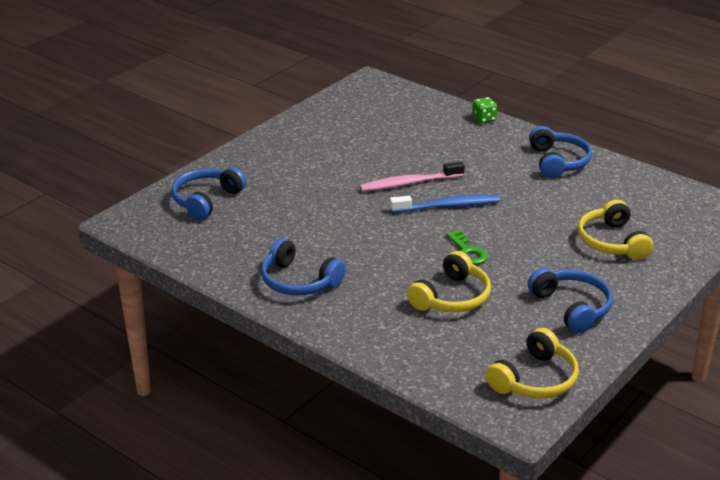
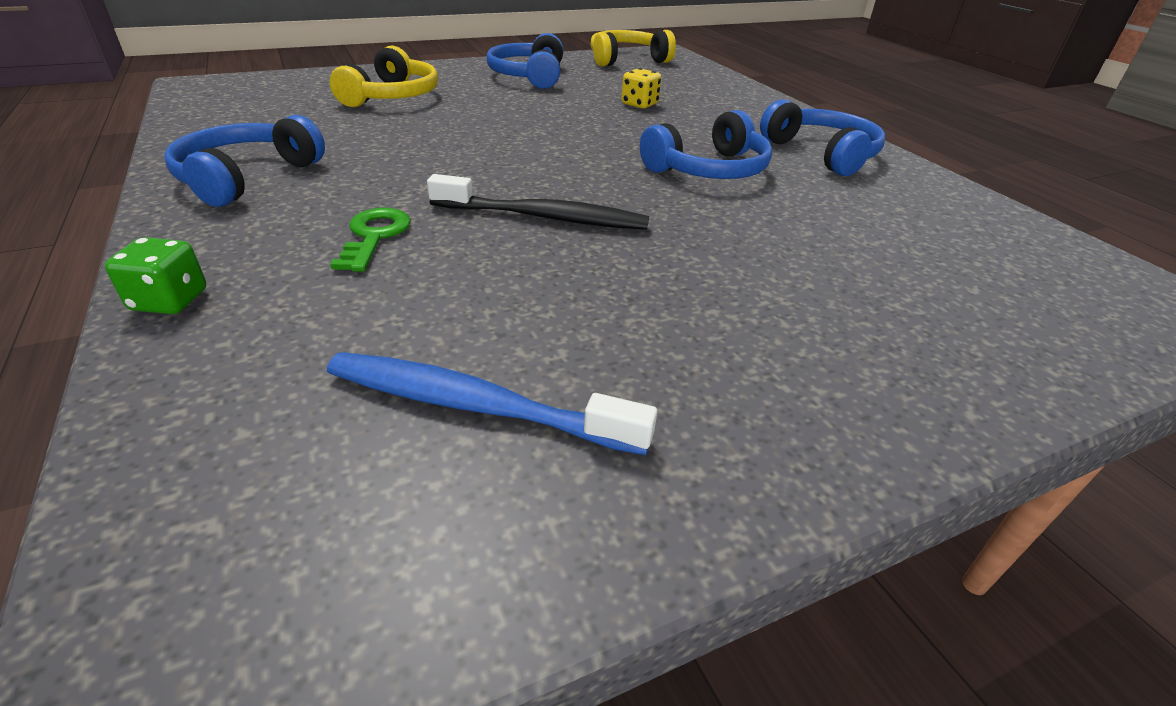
camera: 155 degrees left, 5 degrees up
blue headphones [172,167,246,220] -> blue headphones moved to [640,110,772,179]
pink toothbrush [360,161,465,192] -> black toothbrush [427,174,649,230]
blue toothbrush [390,194,500,213] -> blue toothbrush moved to [327,352,657,455]
yellow headphones [407,251,491,312] -> yellow dice [621,68,661,109]
green key [446,230,488,265] -> green key moved to [330,208,411,272]

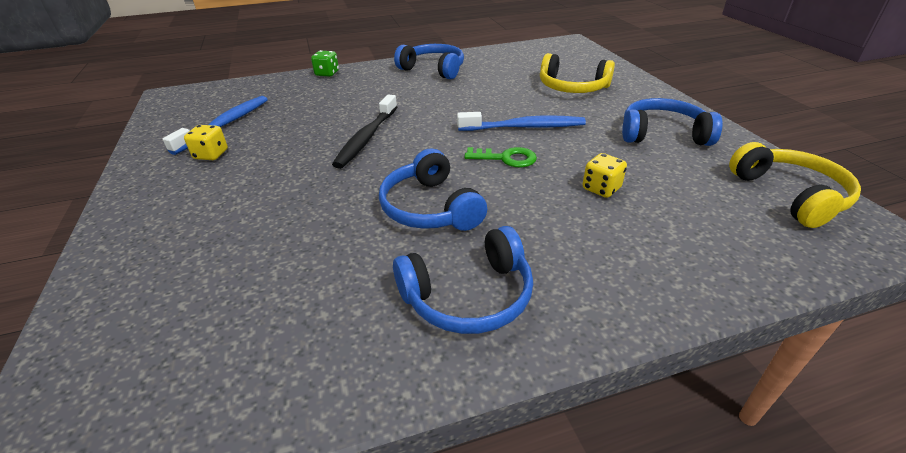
camera: 100 degrees right, 0 degrees up
green key [330,208,411,272] -> green key moved to [464,147,537,167]
none -> yellow dice [184,125,228,160]
none -> blue toothbrush [457,112,586,131]

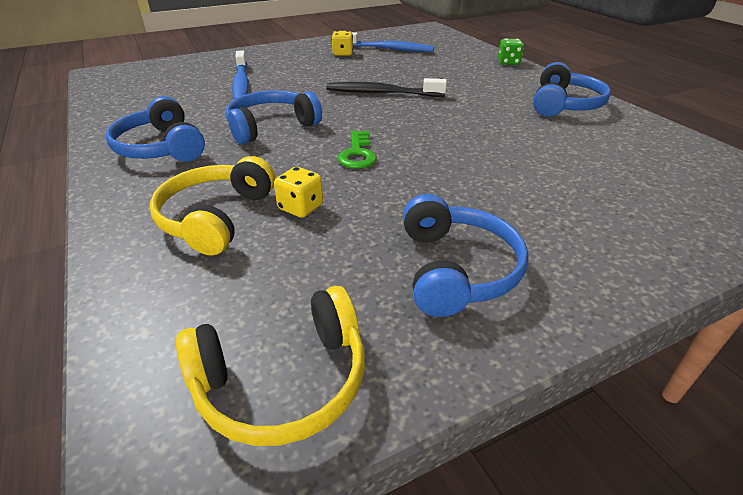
camera: 80 degrees right, 0 degrees up
blue toothbrush [457,112,586,131] -> blue toothbrush moved to [232,50,249,99]
yellow headphones [540,53,615,93] -> yellow headphones moved to [150,156,275,255]

